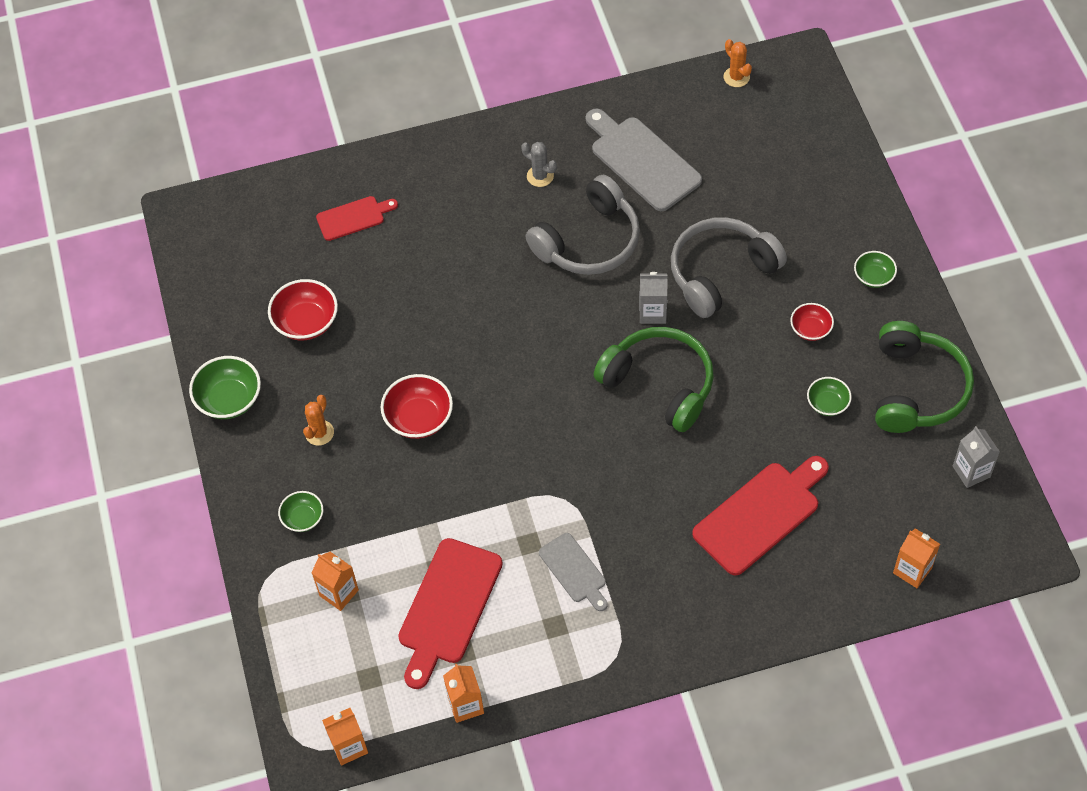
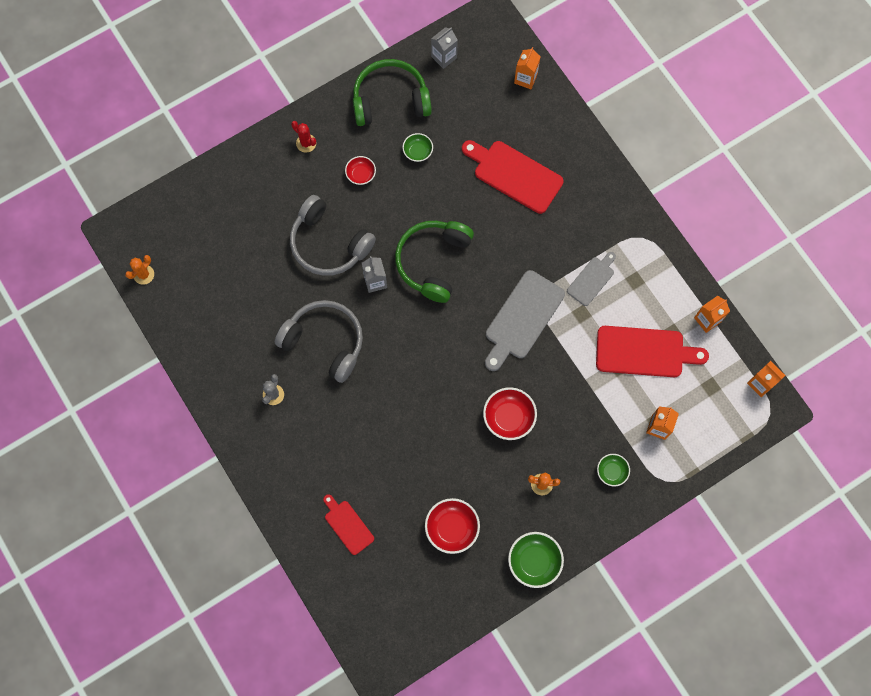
camera: 110 degrees left, 15 degrees up
grey cutting board [586,109,702,211] -> grey cutting board moved to [485,270,565,371]
green bowl [854,251,897,288] -> red cactus [291,121,316,153]

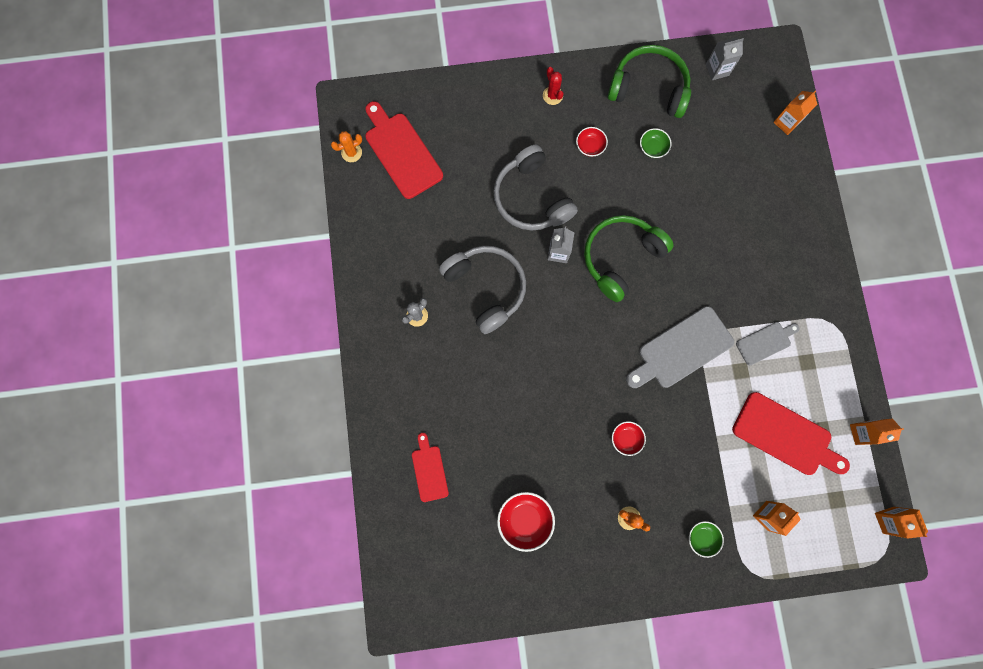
camera: 25 degrees right, 5 degrees up
red cutting board [462,140,564,214] -> red cutting board moved to [365,101,443,199]
red bowl [483,387,537,440] -> red bowl [612,421,646,456], size x0.61
green bowl [508,532,564,588] -> none

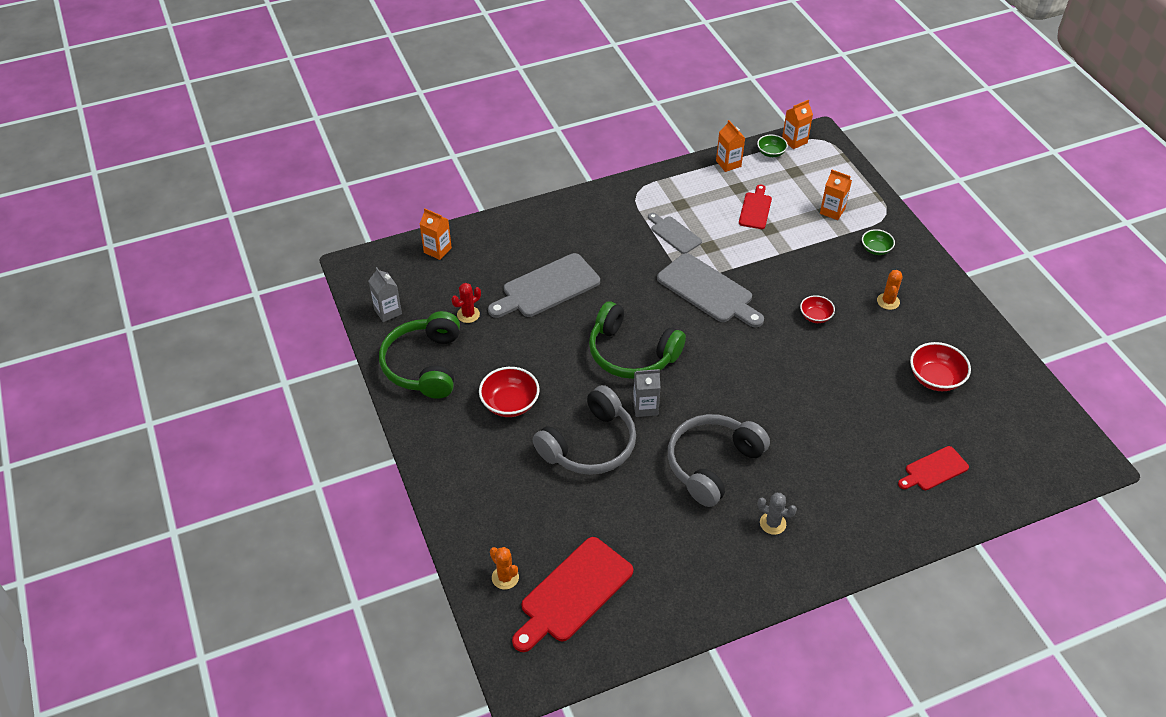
camera: 105 degrees left, 30 degrees down
orange cactus [331,131,362,162] -> orange cactus moved to [490,547,519,590]
red cactus [543,67,564,105] -> red cactus moved to [451,283,481,323]
red bowl [576,127,608,157] -> red bowl [479,367,540,417], size x1.64
green bowl [640,128,672,158] -> green bowl moved to [757,135,788,157]
red cutting board [732,392,850,475] -> red cutting board [739,184,772,229], size x0.57
none -> grey cutting board [488,253,600,318]

